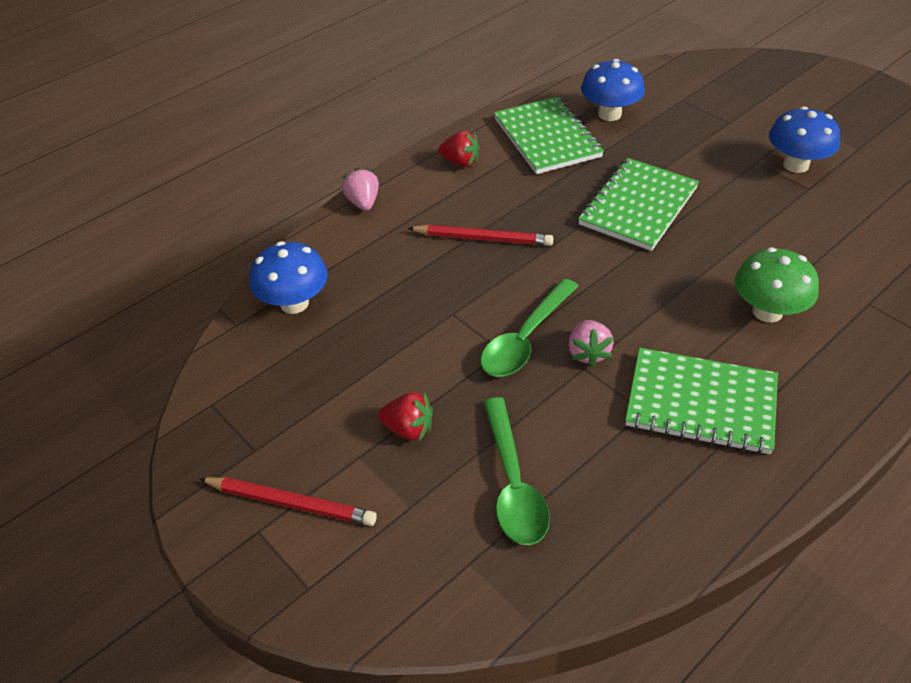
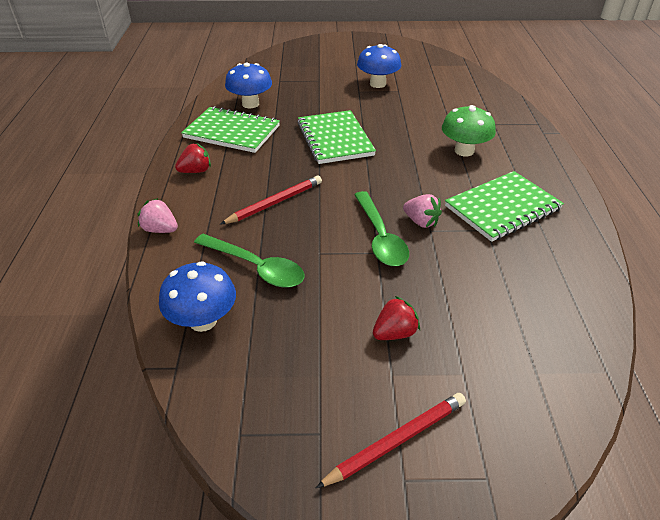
camera: 50 degrees left, 5 degrees down
green spoon [483,397,550,545] -> green spoon moved to [194,234,304,288]

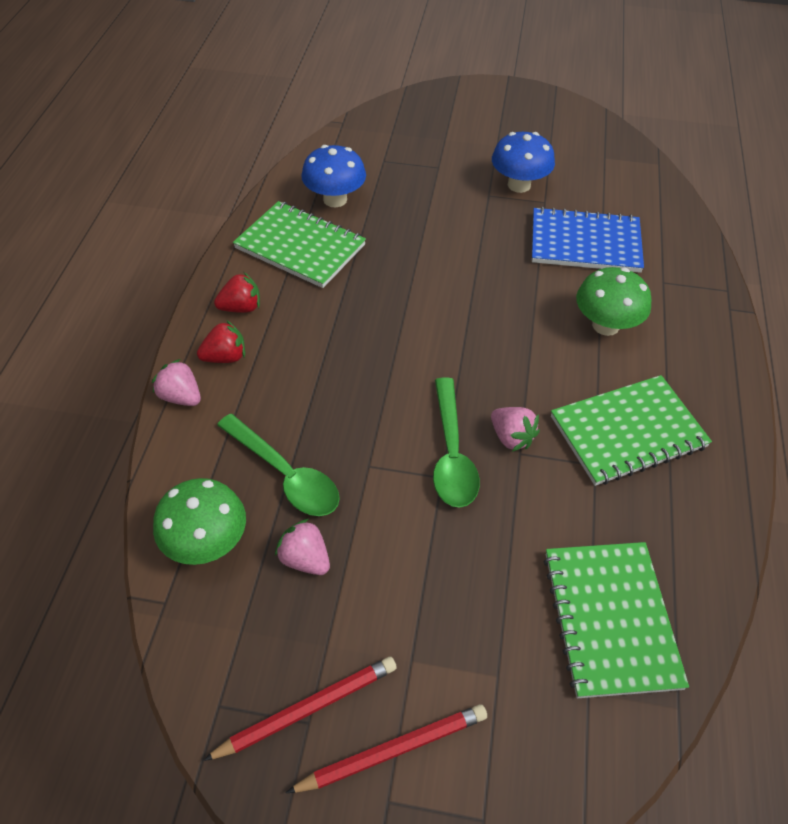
camera: 10 degrees right, 10 degrees up
blue mushroom [159,261,236,332] -> green mushroom [153,478,246,565]
red pencil [220,175,322,225] -> red pencil moved to [203,656,397,761]
green notebook [297,110,376,164] -> green notebook moved to [544,542,689,698]
red strawberry [373,296,420,340] -> red strawberry moved to [197,321,245,363]
none -> pink strawberry [275,519,330,575]
none -> blue notebook [532,207,644,273]

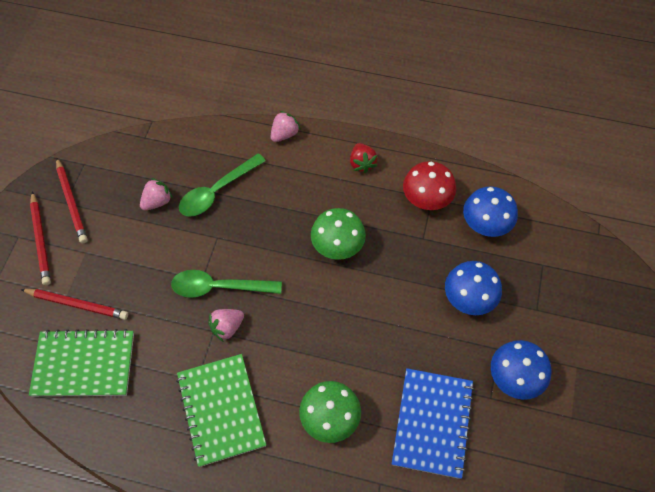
camera: 95 degrees right, 10 degrees up
green mushroom [153,478,246,565] -> green mushroom moved to [311,208,366,260]
red strawberry [197,321,245,363] -> none
green notebook [233,201,366,288] -> red mushroom [403,161,456,210]
none -> red pencil [20,289,128,320]
none -> blue mushroom [445,261,502,315]

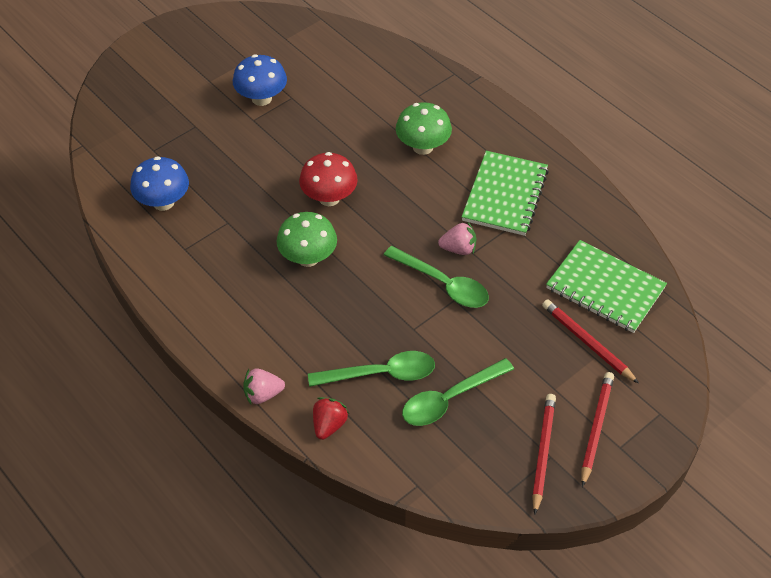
camera: 145 degrees left, 10 degrees down
pink strawberry [140,178,173,211] -> green spoon [402,358,514,426]
red strawberry [350,143,377,173] -> red strawberry moved to [313,397,349,440]
blue notebook [392,368,474,479] -> none
red mushroom [403,161,456,210] -> red mushroom moved to [299,152,358,206]
blue mushroom [445,261,502,315] -> none

